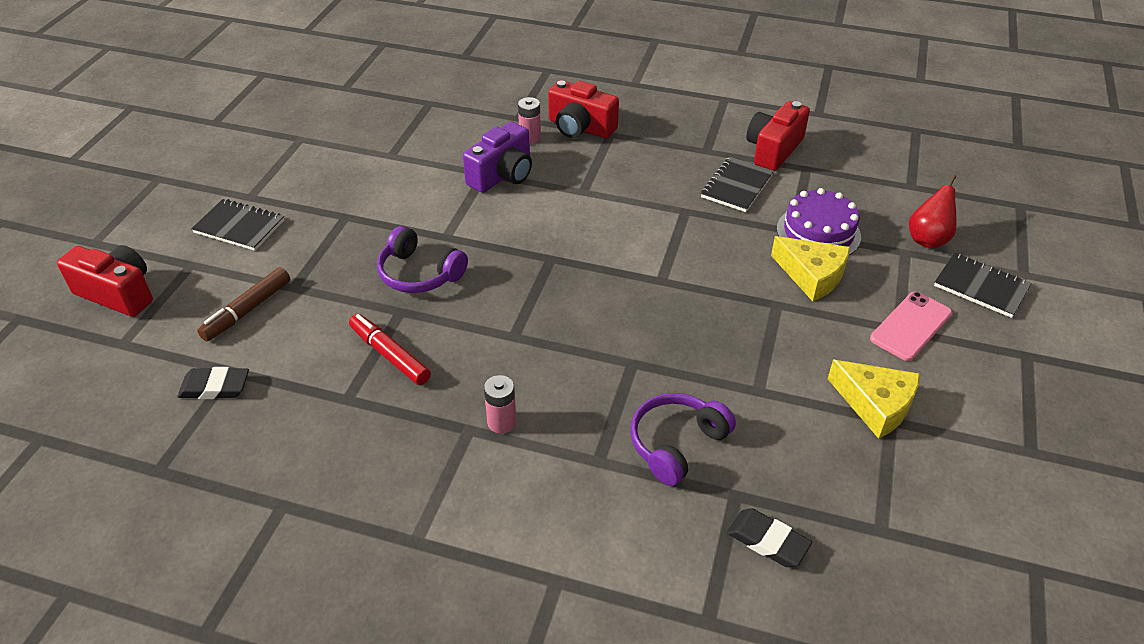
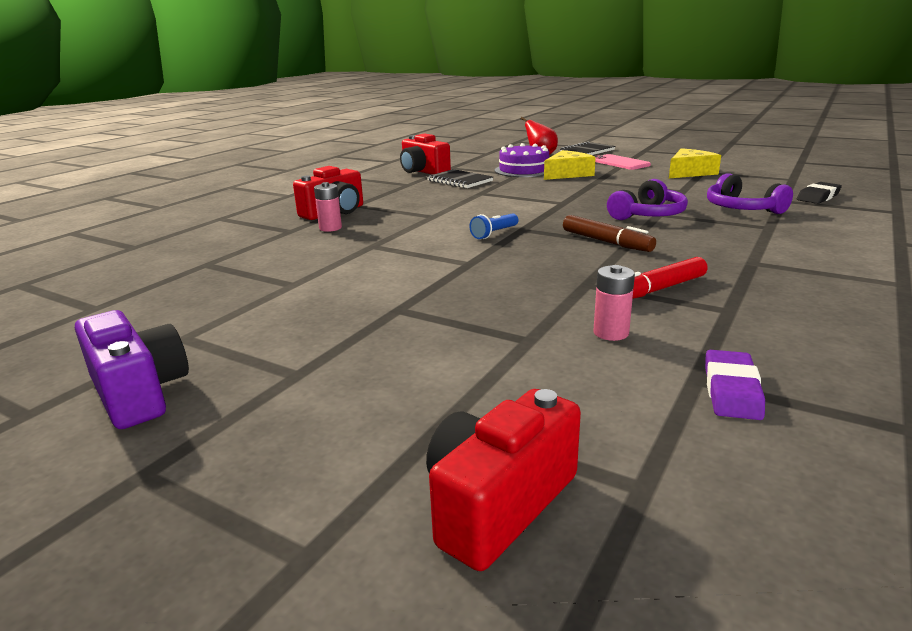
camera: 75 degrees left, 20 degrees down
black eraser [177,367,249,399] -> purple eraser [705,350,765,420]
black notebook [191,199,284,251] -> none
brown marker [197,267,290,341] -> brown marker moved to [563,215,656,252]
purple headphones [377,226,468,293] -> purple headphones moved to [607,179,688,220]
purple camera [463,122,532,193] -> purple camera moved to [75,310,189,429]
pink battery [484,375,516,434] -> pink battery moved to [594,265,635,341]
none -> blue flashlight [469,213,518,239]

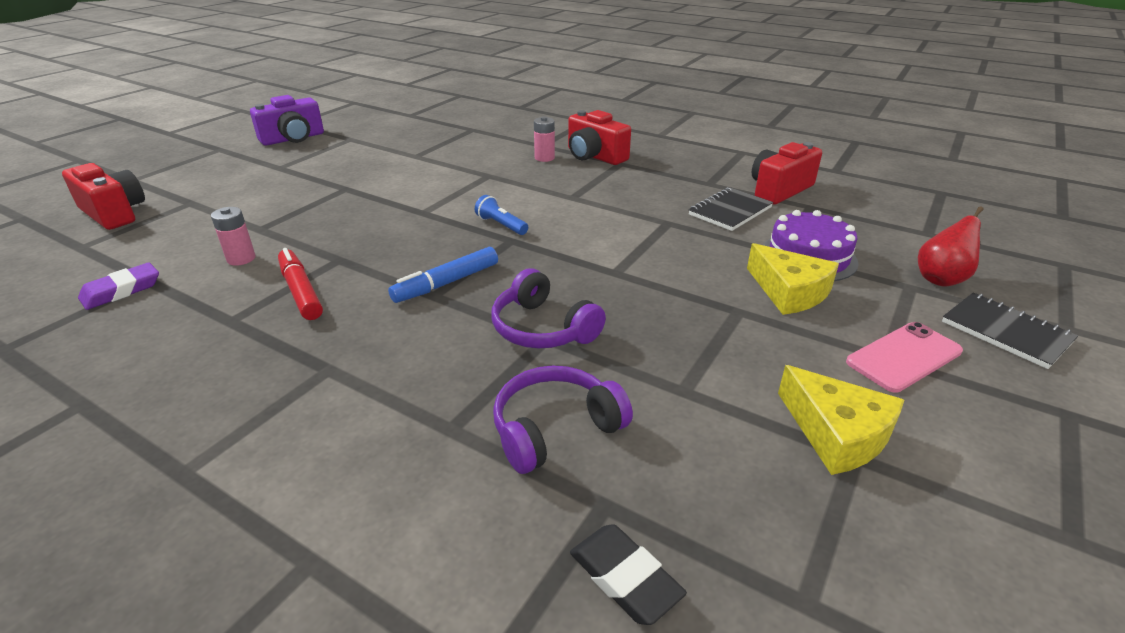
camera: 90 degrees right, 10 degrees up
brown marker [563,215,656,252] -> blue marker [388,247,498,303]
purple eraser [705,350,765,420] -> purple eraser turned 60 degrees counterclockwise [78,262,159,310]

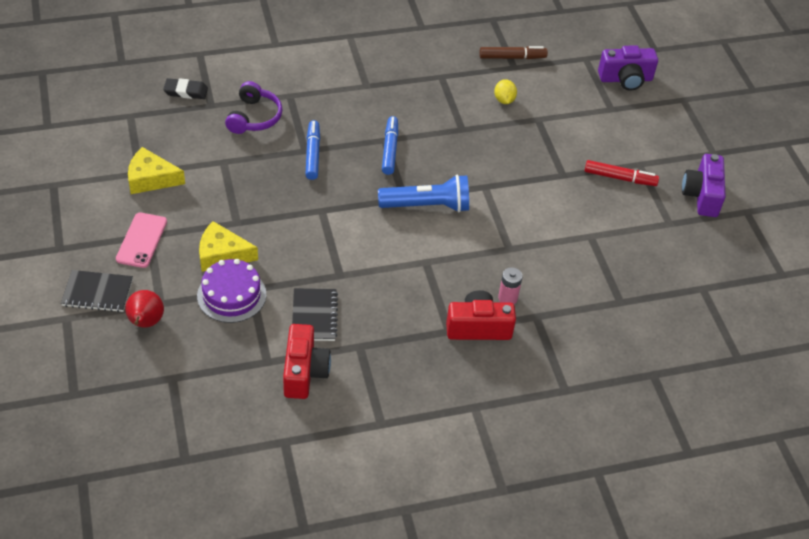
camera: 130 degrees right, 15 degrees up
red camera [62,163,145,230] -> purple camera [598,45,658,91]
purple eraser [78,262,159,310] -> brown marker [479,46,548,59]
pink battery [211,207,256,266] -> yellow lemon [494,79,517,104]
red marker [278,248,323,320] -> red marker moved to [585,160,659,186]
blue flashlight [475,195,528,235] -> blue flashlight [378,175,469,212], size x2.00
purple headphones [492,268,606,348] -> blue marker [305,120,320,180]

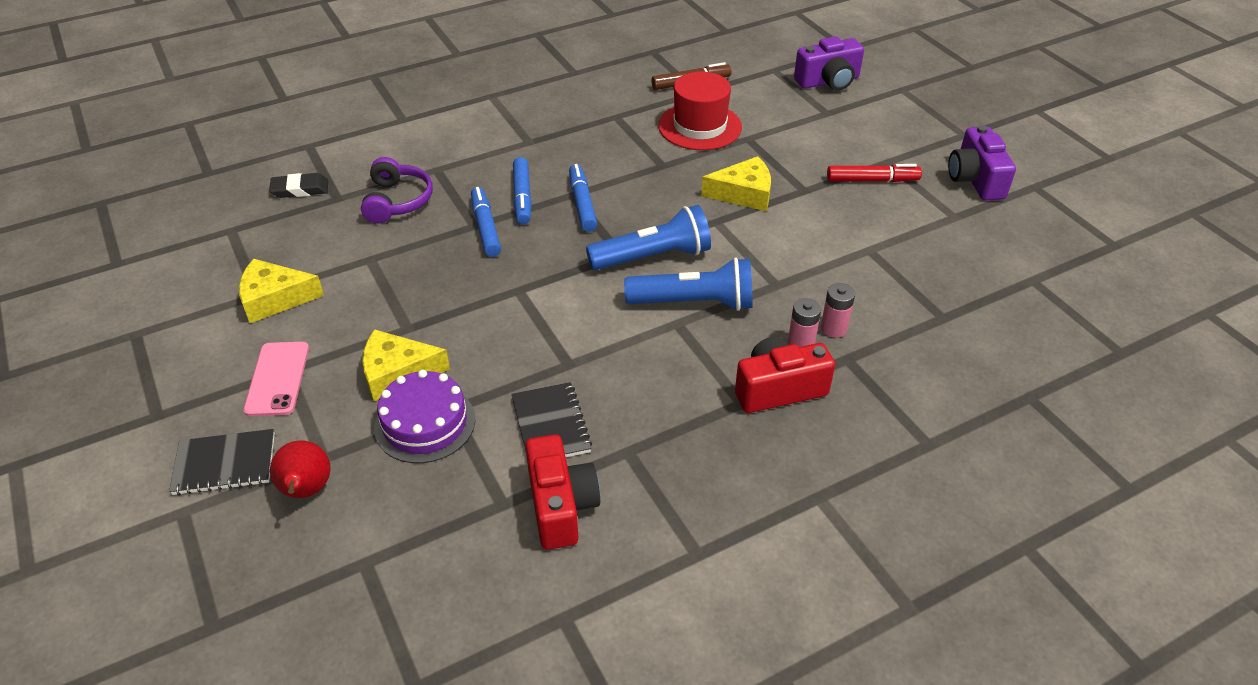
camera: 10 degrees left, 5 degrees down
yellow lemon [494,79,517,104] -> red hat [658,72,742,150]
none -> blue marker [513,157,532,224]
none -> blue flashlight [624,257,753,311]
none -> yellow cheese [701,156,771,211]
none -> pink battery [821,283,855,338]

